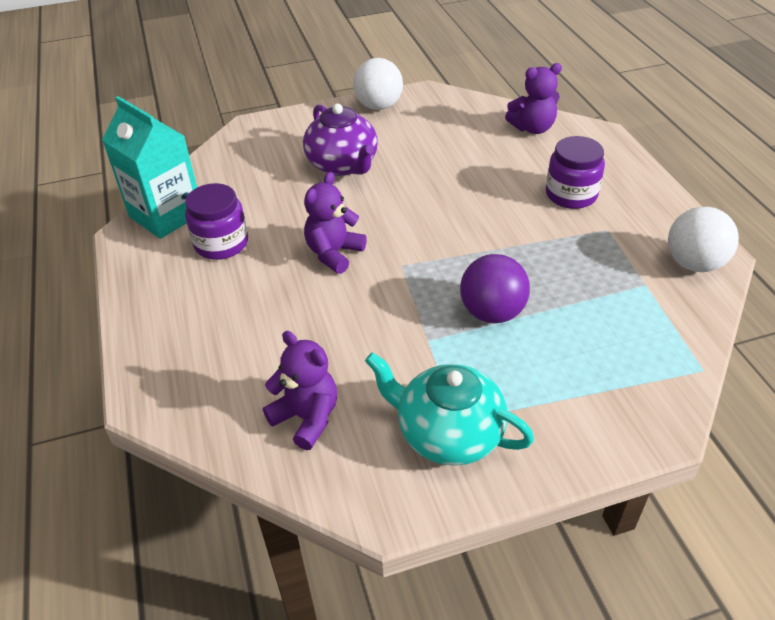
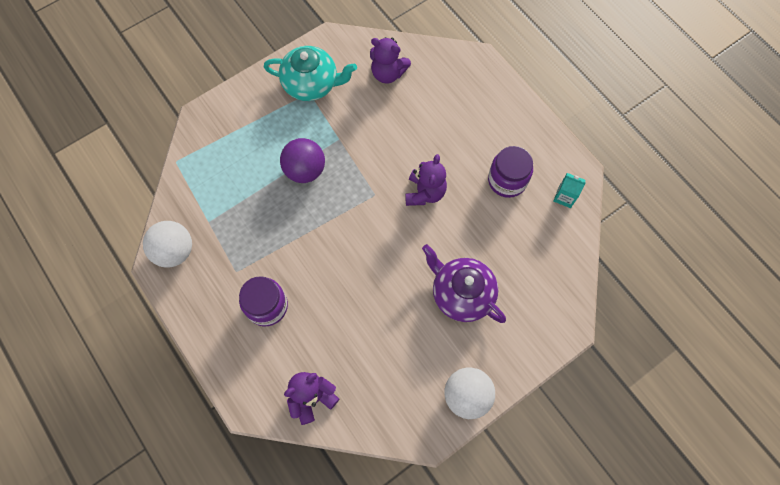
camera: 160 degrees right, 25 degrees up
turquoise carton [102,96,197,239] -> turquoise carton [553,173,586,208], size x0.45

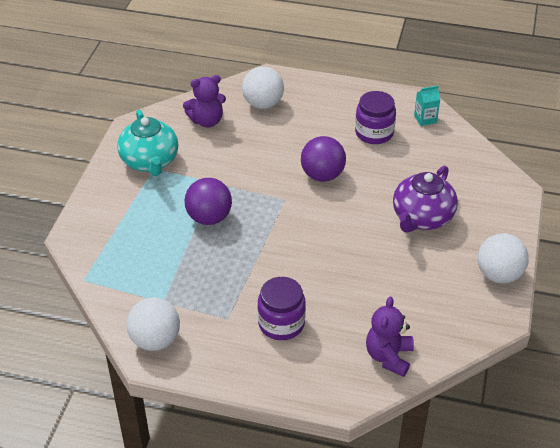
camera: 40 degrees left, 25 degrees down
turquoise teapot [264,46,357,101] -> turquoise teapot turned 105 degrees clockwise [117,109,178,176]
purple teddy bear [405,154,447,206] -> purple ball [301,136,346,182]
purple teapot [422,244,506,323] -> purple teapot turned 60 degrees counterclockwise [393,165,458,233]
none -> white ball [242,67,284,109]

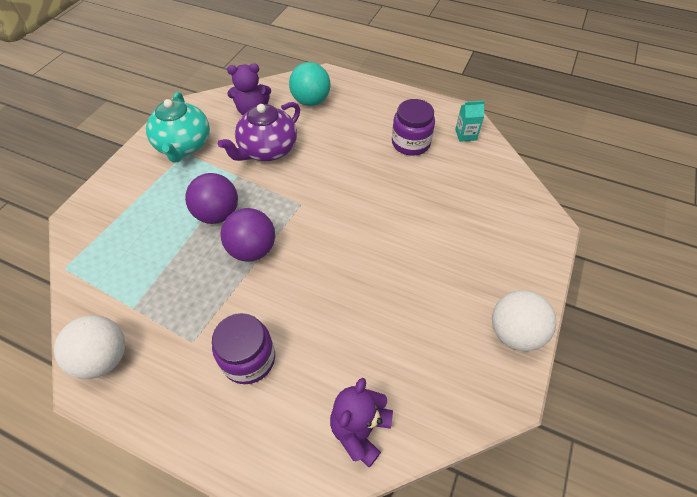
camera: 10 degrees right, 10 degrees up
white ball [242,67,284,109] -> turquoise ball [289,62,330,106]
purple ball [301,136,346,182] -> purple ball moved to [221,208,275,262]
purple teapot [393,165,458,233] -> purple teapot moved to [218,102,300,161]

